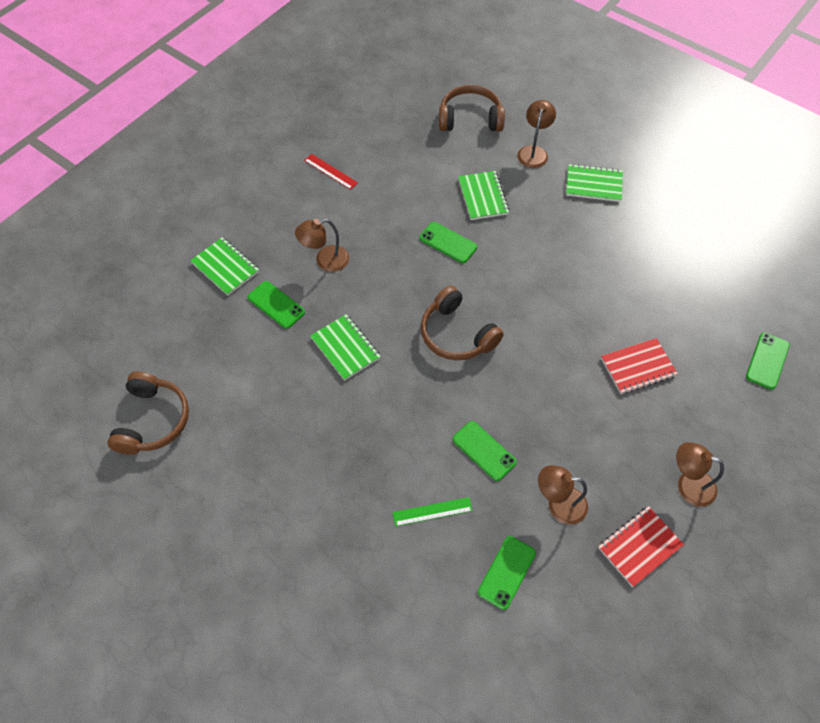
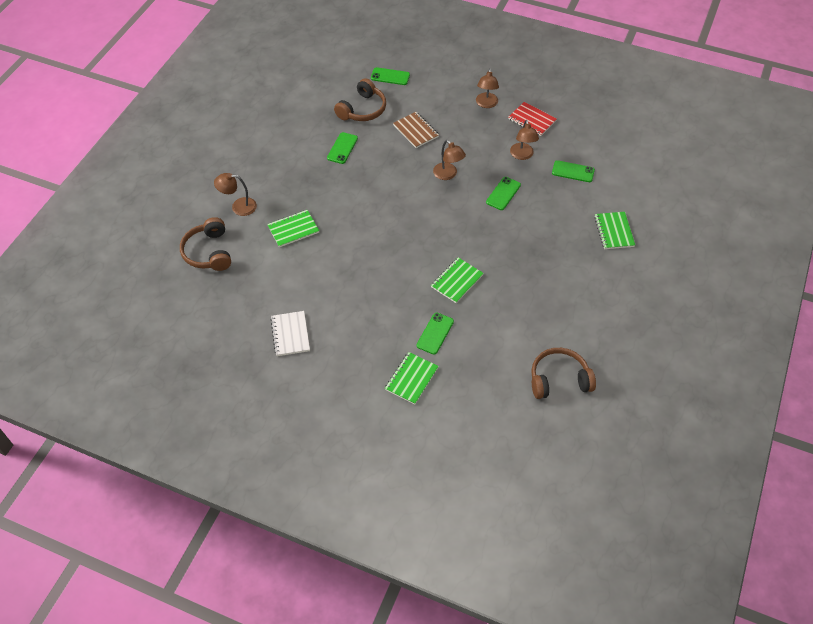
camera: 105 degrees left, 5 degrees down
brown lamp [295,219,349,272] -> brown lamp moved to [433,140,466,180]
red ruler [304,154,358,190] -> white notebook [270,311,310,356]
green ruler [393,497,473,526] -> none
green phone [420,222,477,263] -> green phone moved to [327,132,358,164]
brown headphones [421,286,504,360] -> brown headphones moved to [334,78,386,121]
green notebook [566,164,623,202] -> green notebook moved to [594,212,635,249]
red notebook [601,338,678,394] -> brown notebook [393,112,439,148]

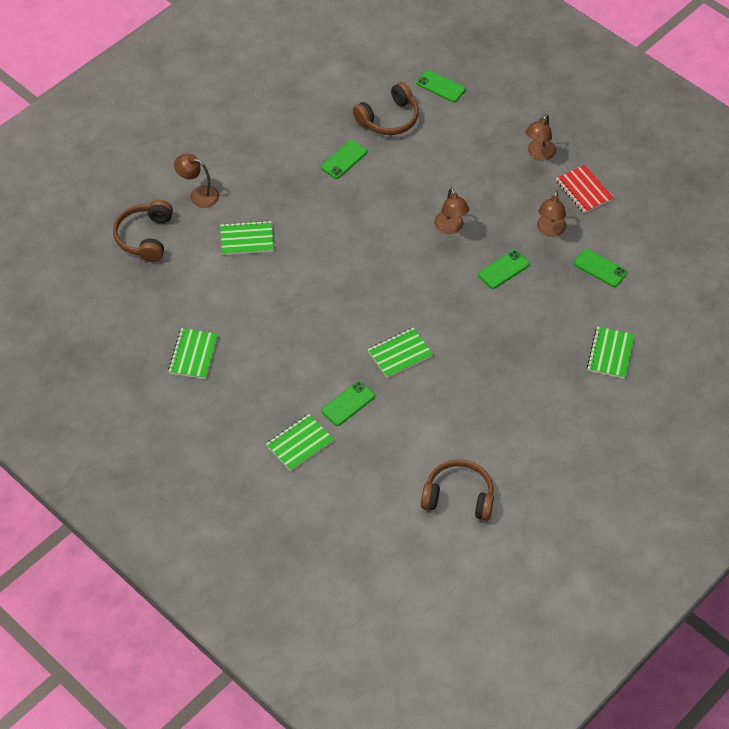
camera: 20 degrees right, 0 degrees up
white notebook [270,311,310,356] -> green notebook [168,328,218,379]
brown notebook [393,112,439,148] -> none

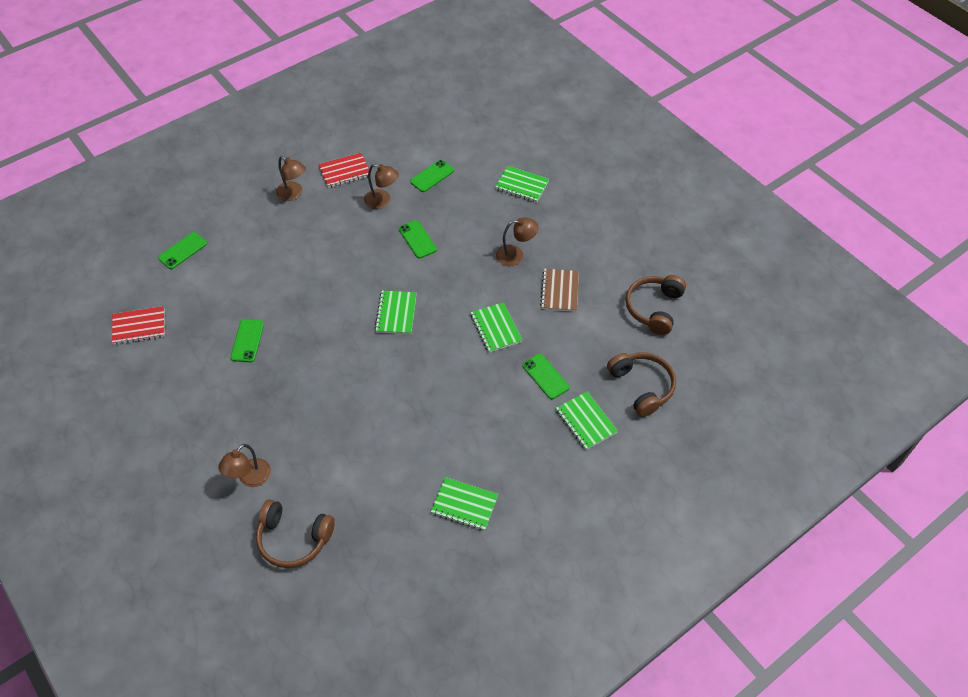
camera: 80 degrees left, 0 degrees up
green notebook [220,221,274,255] -> green notebook moved to [375,291,417,334]
green phone [321,140,367,179] -> green phone turned 45 degrees clockwise [231,319,264,362]
brown headphones [353,82,419,135] -> brown headphones moved to [607,352,676,417]
brown lamp [434,188,469,234] -> brown lamp moved to [496,217,539,266]
none -> red notebook [112,306,165,345]
none -> brown notebook [540,269,579,312]

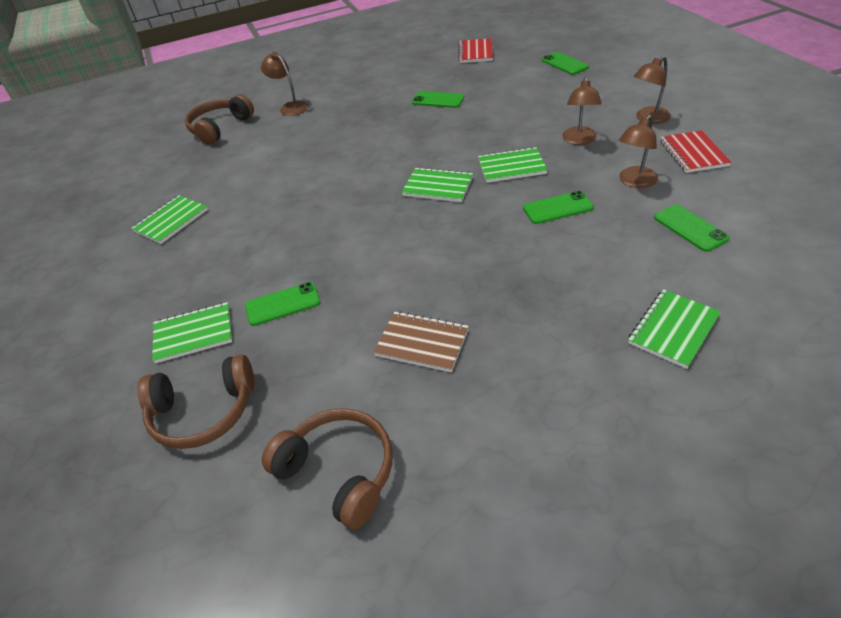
camera: 110 degrees right, 10 degrees down
green notebook [470,302,523,353] -> green notebook moved to [478,147,548,183]
brown lamp [496,217,539,266] -> brown lamp moved to [562,77,602,145]

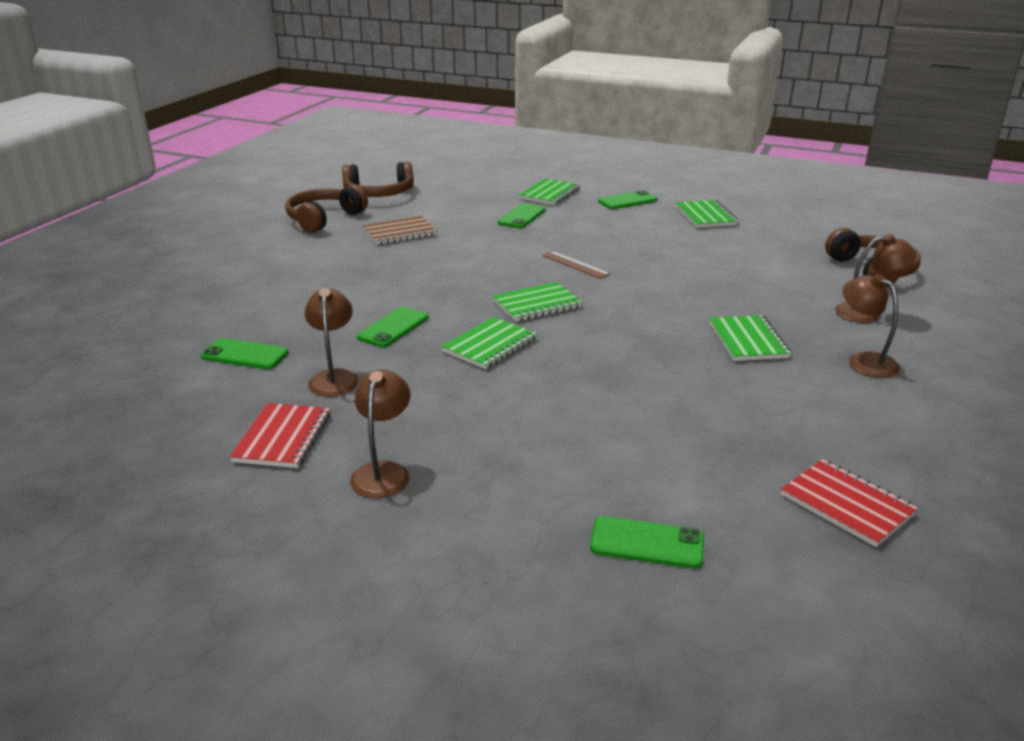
camera: 130 degrees right, 15 degrees down
brown headphones [137,354,254,449] -> brown headphones moved to [285,184,368,233]
green phone [412,91,464,108] -> green phone moved to [598,190,657,209]
brown lamp [562,77,602,145] -> brown lamp moved to [842,274,900,378]
green notebook [628,289,721,369] -> green notebook moved to [709,315,791,361]
red notebook [660,130,731,173] -> red notebook turned 60 degrees clockwise [230,403,330,468]
none -> brown ruler [542,251,610,279]

